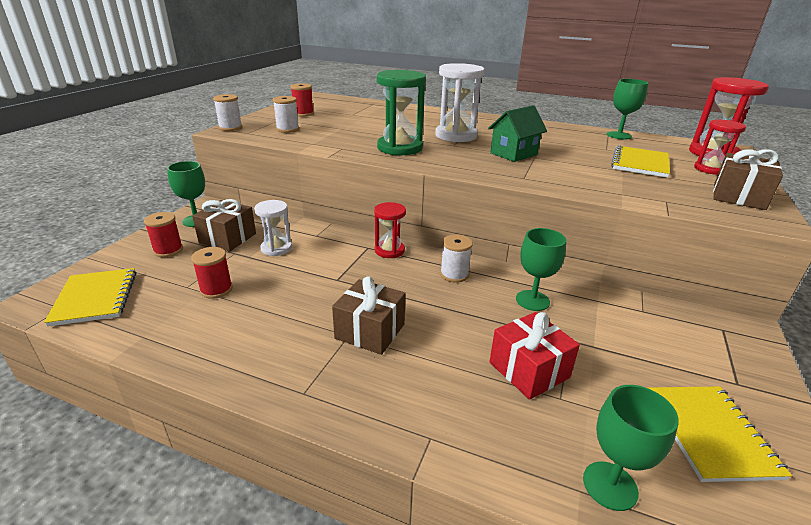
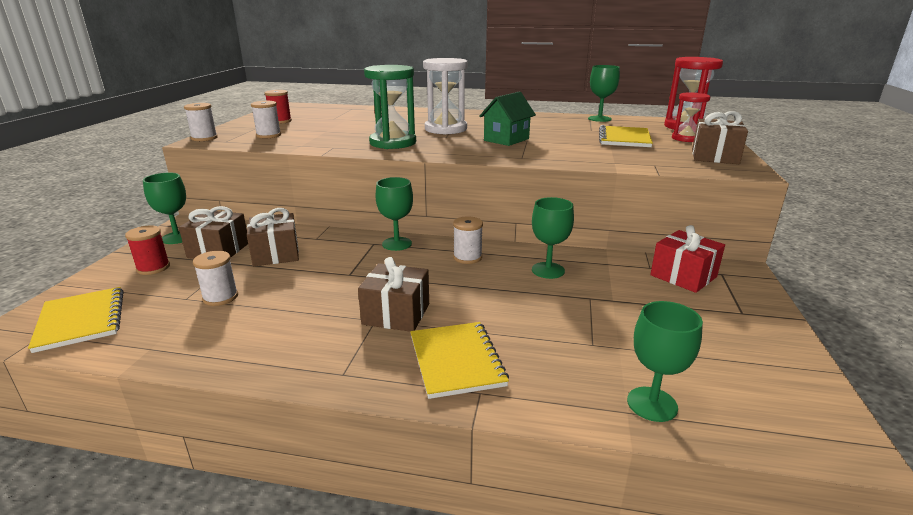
camera: 10 degrees left, 5 degrees down
red spool [191,247,233,299] -> white spool [193,251,238,306]
white hourglass [254,200,292,256] -> brown gift [247,208,299,266]
red hourglass [374,202,406,258] -> green goblet [375,177,413,251]
red gift [490,312,580,400] -> red gift moved to [650,225,725,293]
yellow notebook [648,386,792,482] -> yellow notebook moved to [410,322,509,399]

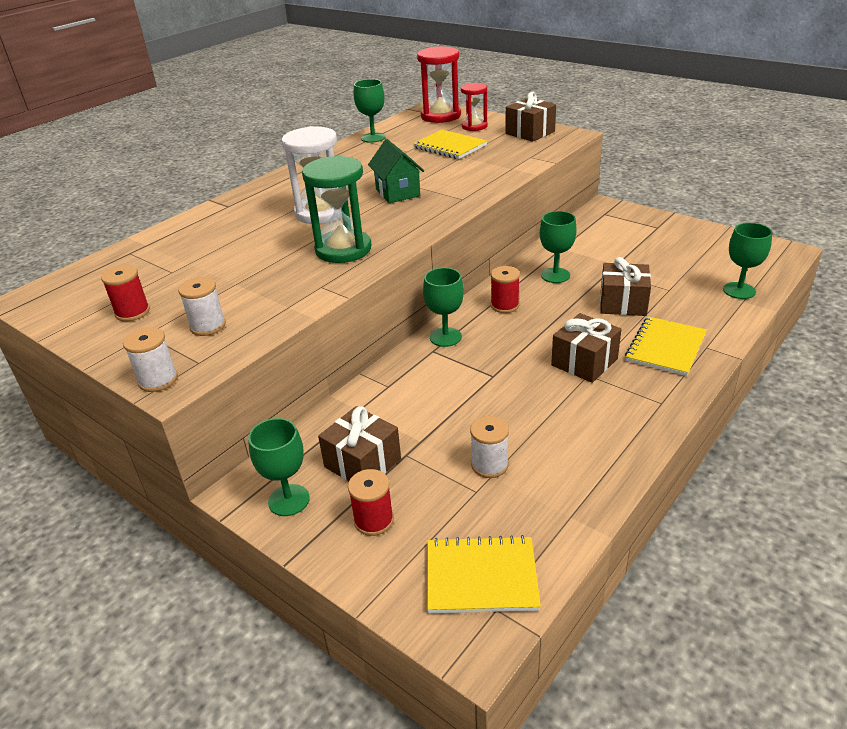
camera: 60 degrees left, 10 degrees up
brown gift [247,208,299,266] -> brown gift moved to [600,257,651,316]
yellow notebook [410,322,509,399] -> yellow notebook turned 75 degrees counterclockwise [625,316,707,376]
white spool [453,217,483,264] -> red spool [490,266,520,313]
red gift [650,225,725,293] -> none

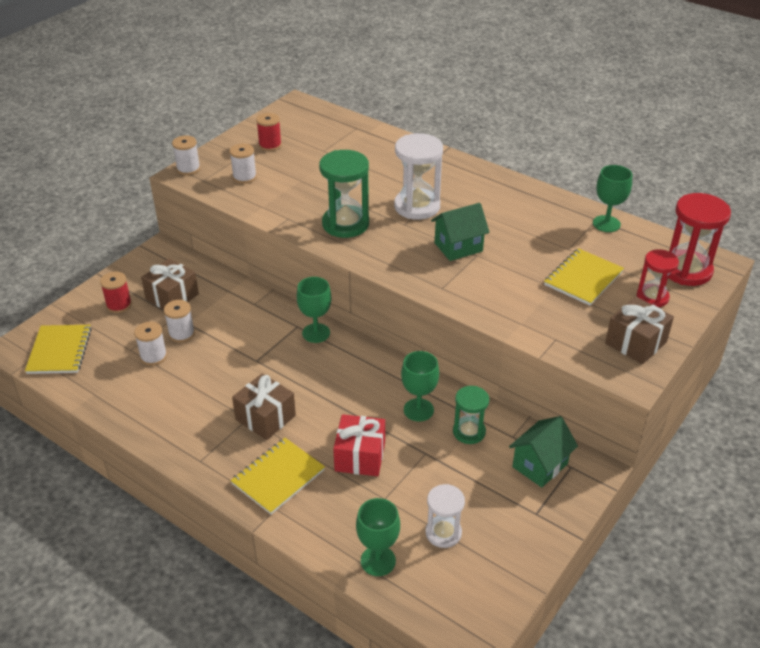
camera: 85 degrees right, 5 degrees up
green goblet [248,418,310,516] -> none
red spool [490,266,520,313] -> none
brown gift [600,257,651,316] -> red gift [333,414,385,476]
yellow notebook [625,316,707,376] -> yellow notebook turned 75 degrees counterclockwise [230,438,325,515]
none -> white spool [164,300,195,343]
none -> white hourglass [426,484,465,548]
none -> green hourglass [453,386,489,444]
none -> green house [509,416,578,488]

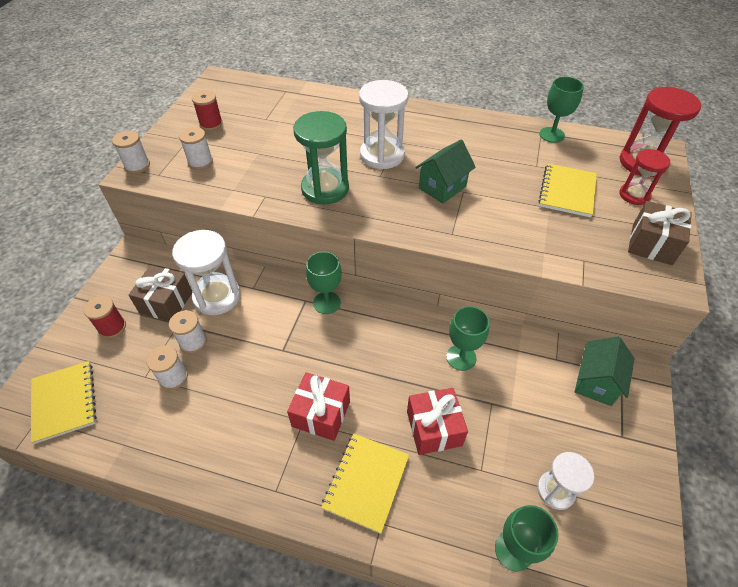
camera: 20 degrees left, 10 degrees up
brown gift [232,373,296,440] -> red gift [287,372,350,441]
green hourglass [453,386,489,444] -> none
none -> white hourglass [172,230,241,315]

